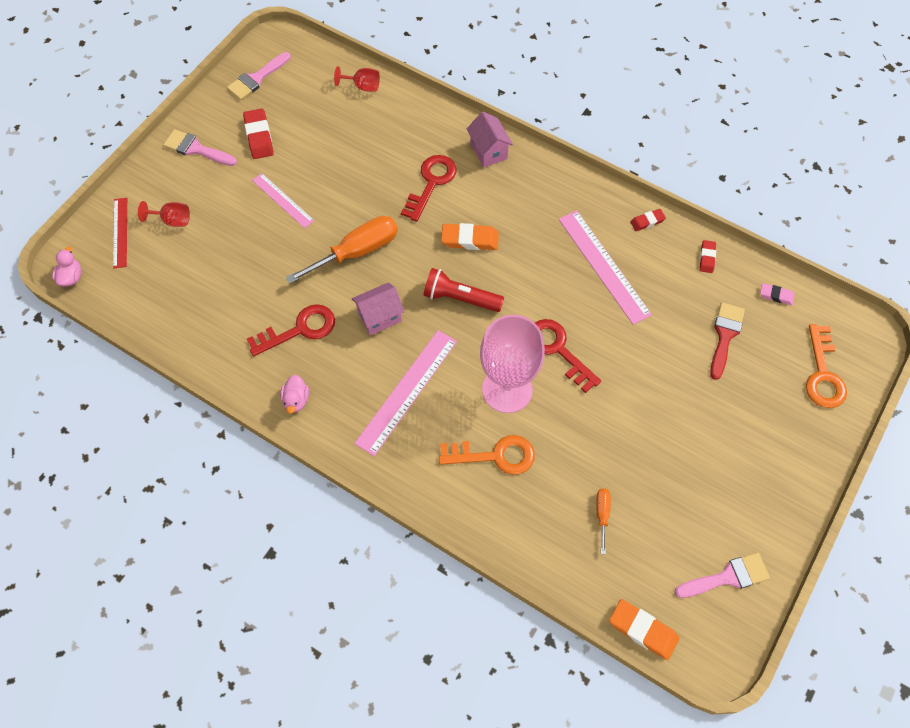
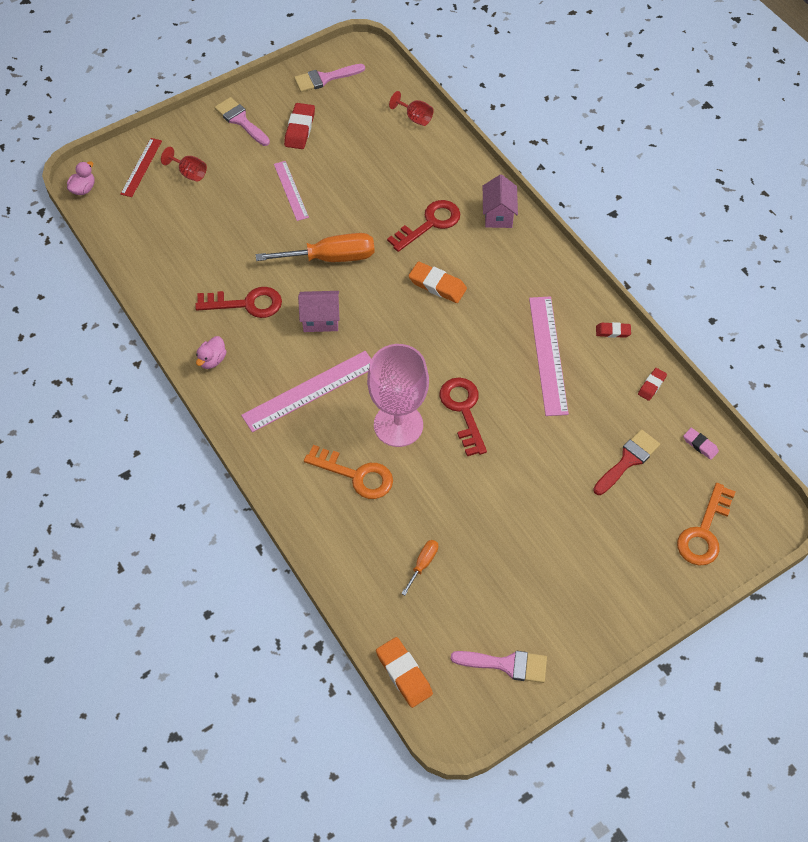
camera: 25 degrees right, 5 degrees down
red flashlight [424,268,504,312] -> none

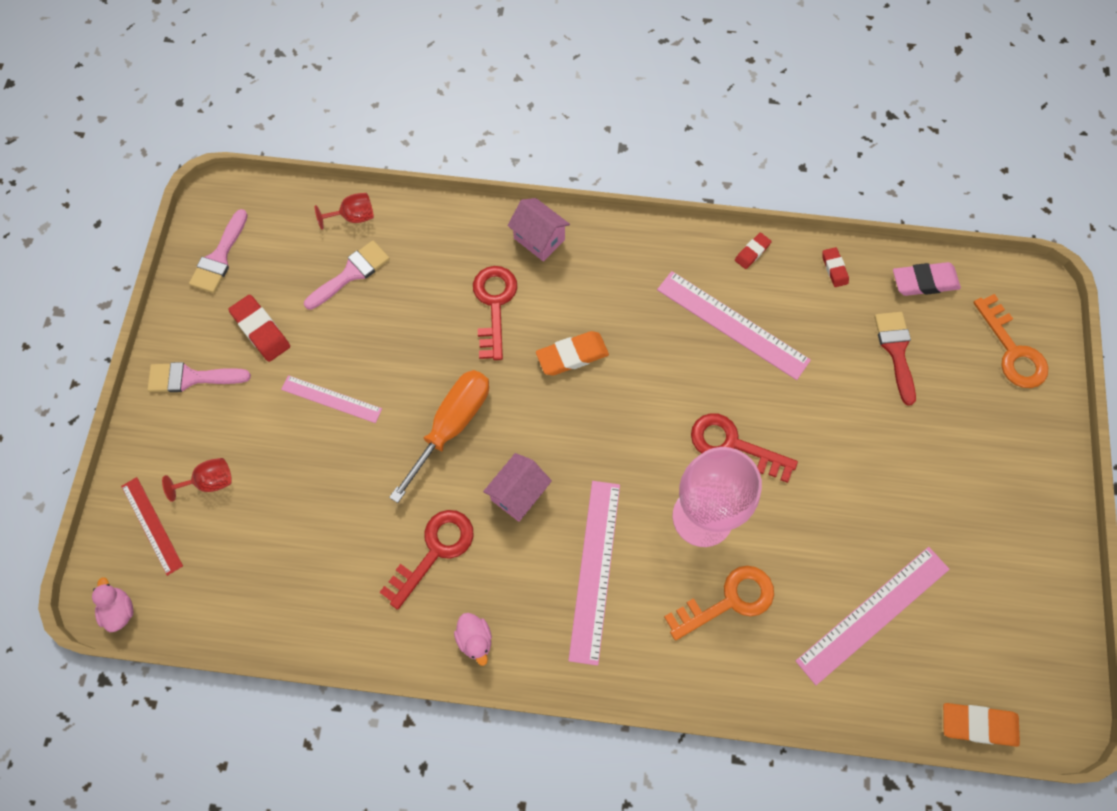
camera: 50 degrees left, 10 degrees up
orange screwdriver [401,540,438,595] -> pink ruler [796,547,949,685]
pink brush [450,651,547,683] -> pink brush moved to [304,240,390,310]
pink eraser [683,428,719,460] -> pink eraser [893,262,961,296], size x1.70

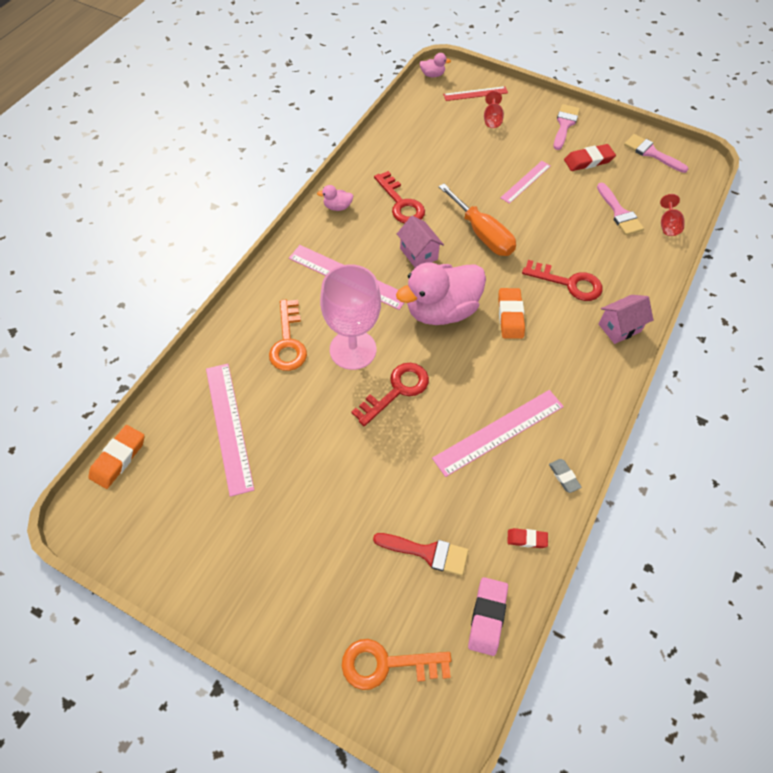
camera: 110 degrees right, 10 degrees down
red eraser [735,233,772,269] -> grey eraser [549,459,582,493]
none -> pink duck [396,263,486,325]

